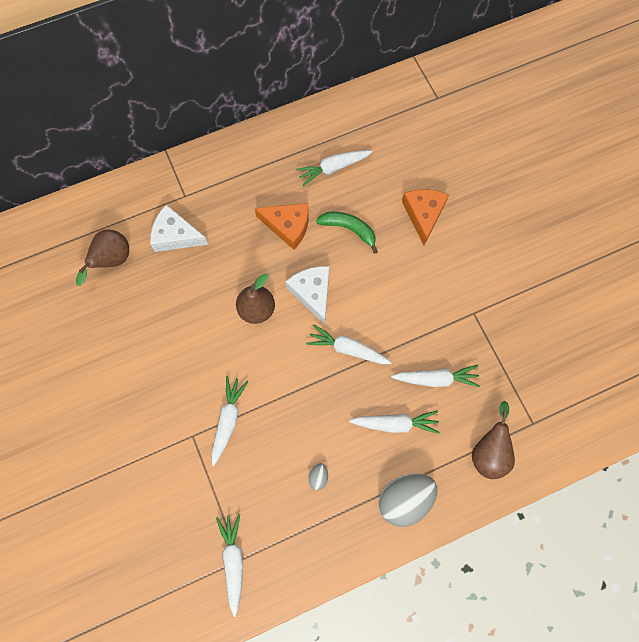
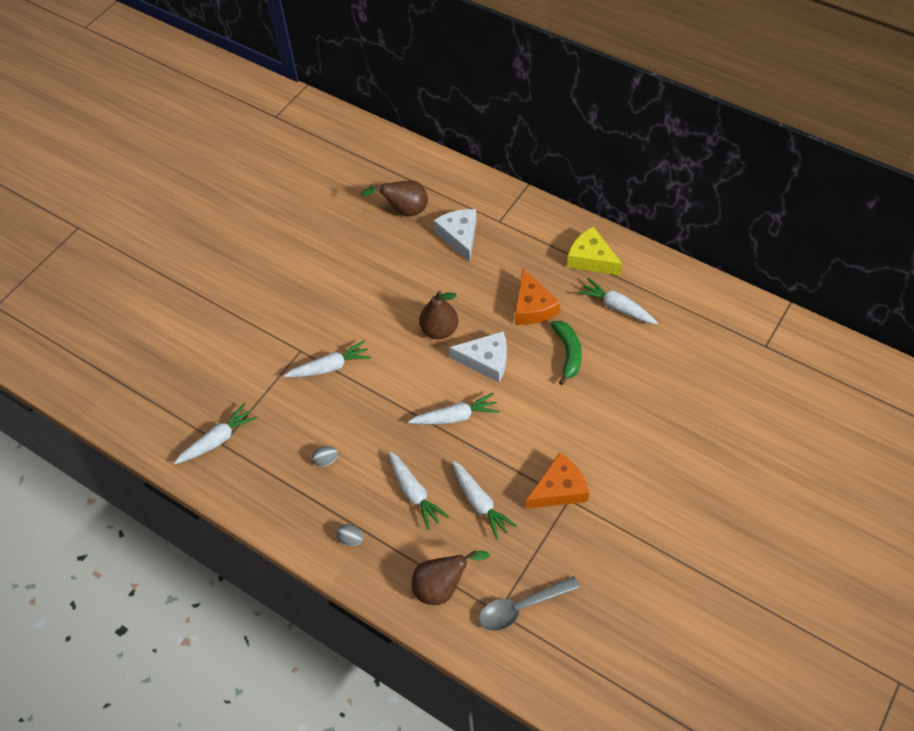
camera: 60 degrees right, 15 degrees down
white cheese [285,266,329,325] -> white cheese turned 60 degrees clockwise [449,331,507,383]
white carrot [306,324,392,364] -> white carrot turned 90 degrees clockwise [408,393,499,425]
grey egg [379,473,438,527] -> grey egg [337,524,363,546], size x0.44
orange cheese [402,189,449,245] -> orange cheese moved to [526,452,589,509]
none -> grey spoon [479,576,580,631]
none -> yellow cheese [567,227,623,276]

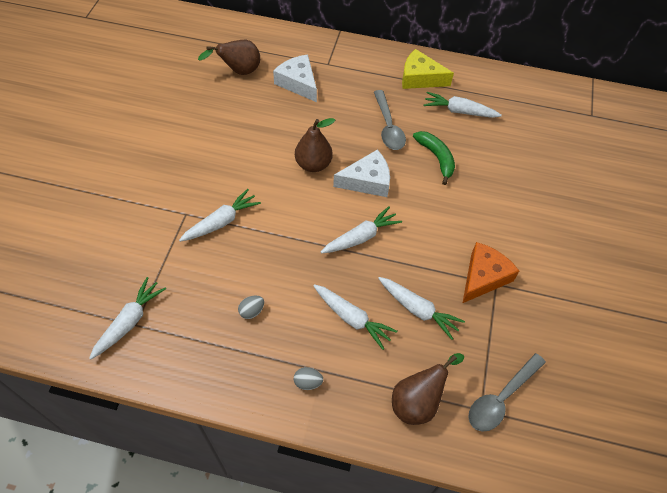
camera: 25 degrees left, 0 degrees up
orange cheese [515,269,560,325] -> grey spoon [374,90,406,150]

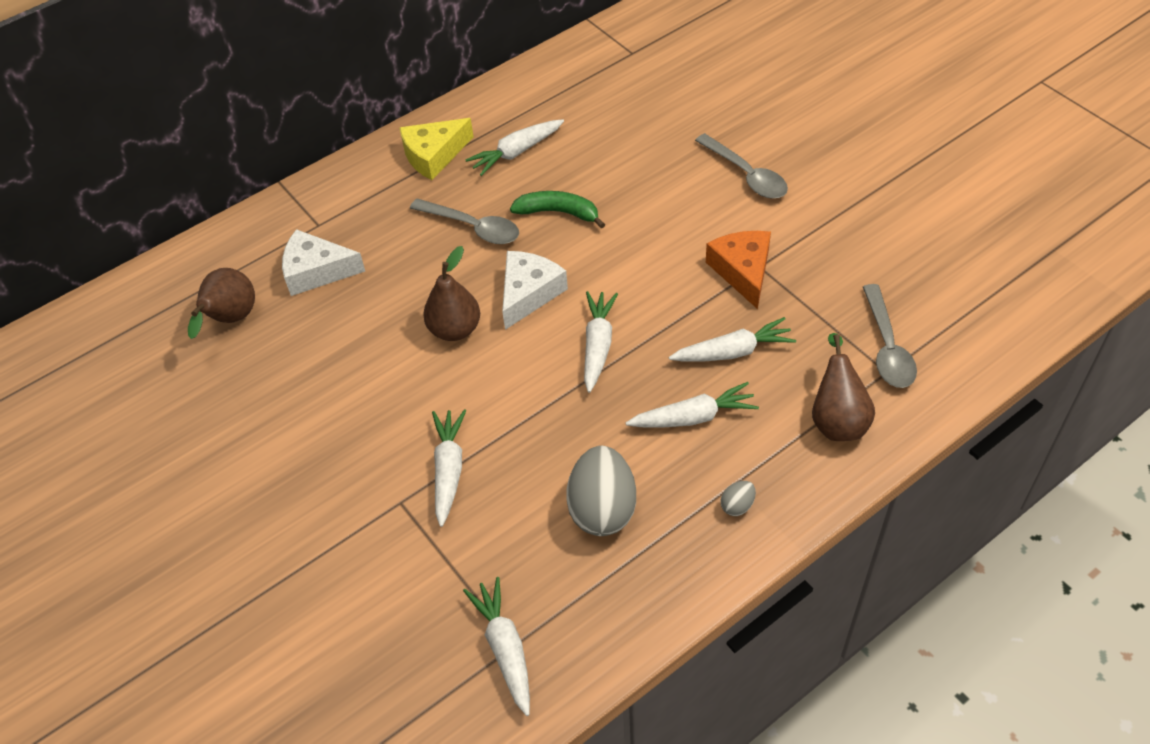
camera: 45 degrees left, 5 degrees down
grey egg [238,296,264,319] -> grey egg [566,446,636,536], size x2.29
none -> grey spoon [695,133,788,199]

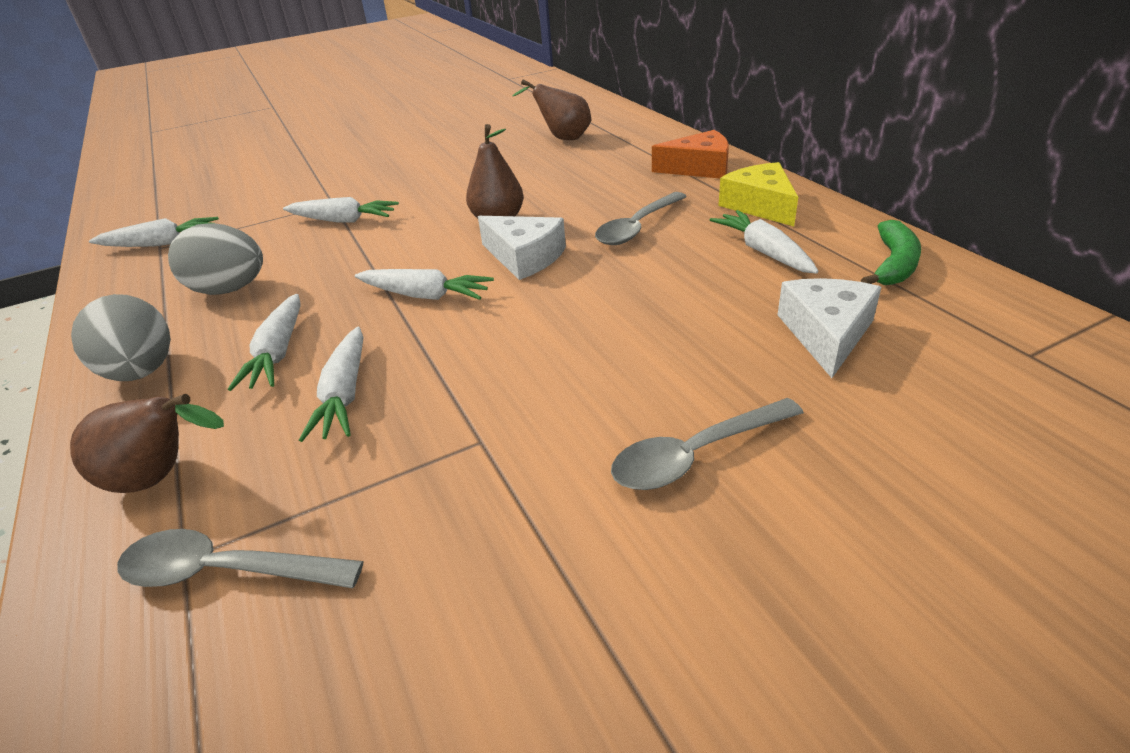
camera: 100 degrees right, 15 degrees down
white cheese [282,229,365,296] -> white cheese moved to [777,278,881,378]
green banana [510,191,605,228] -> green banana moved to [861,220,921,285]
orange cheese [706,231,771,309] -> orange cheese moved to [652,130,729,179]
grey egg [721,481,756,516] -> grey egg [71,294,171,381], size x2.29

